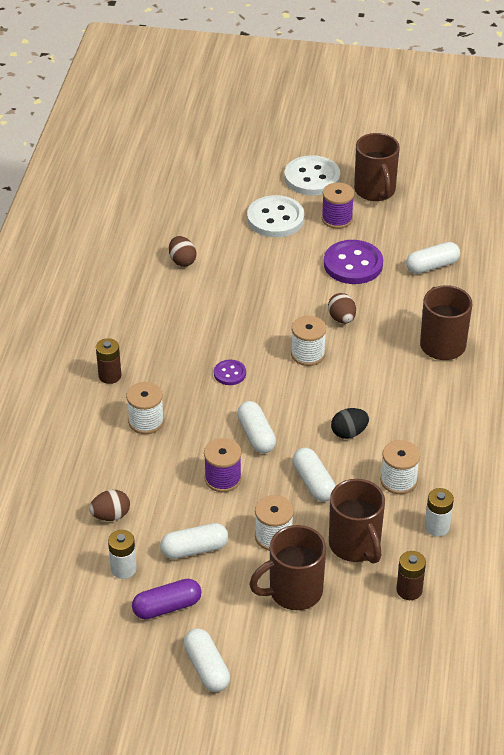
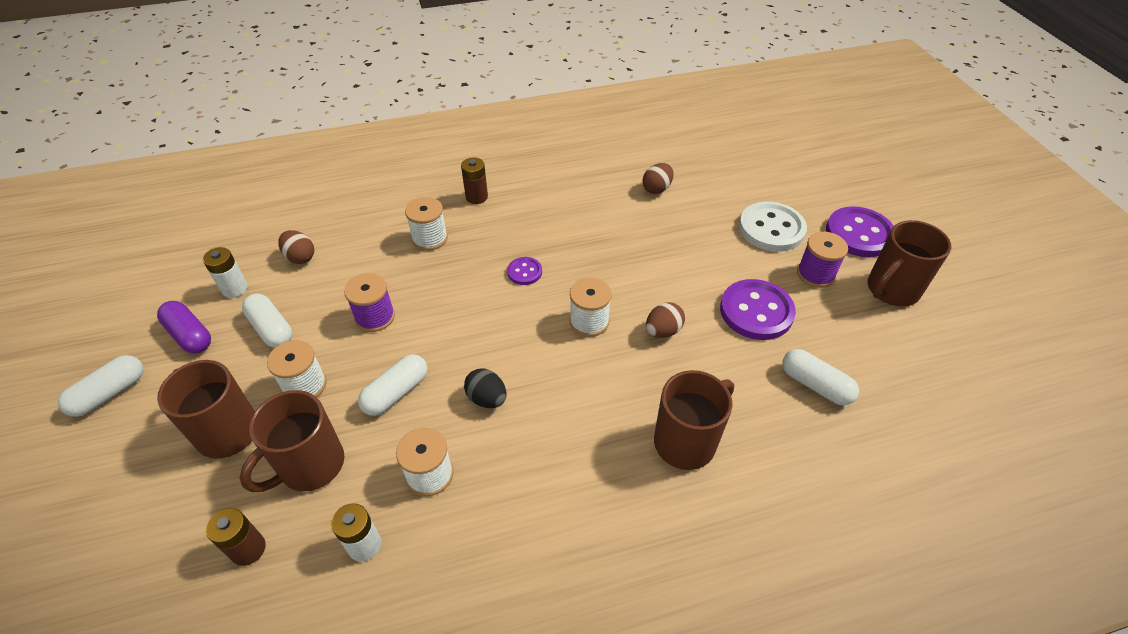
camera: 65 degrees right, 5 degrees up
white capsule [237,401,276,453] -> none
white button [284,155,340,196] -> purple button [826,206,894,257]

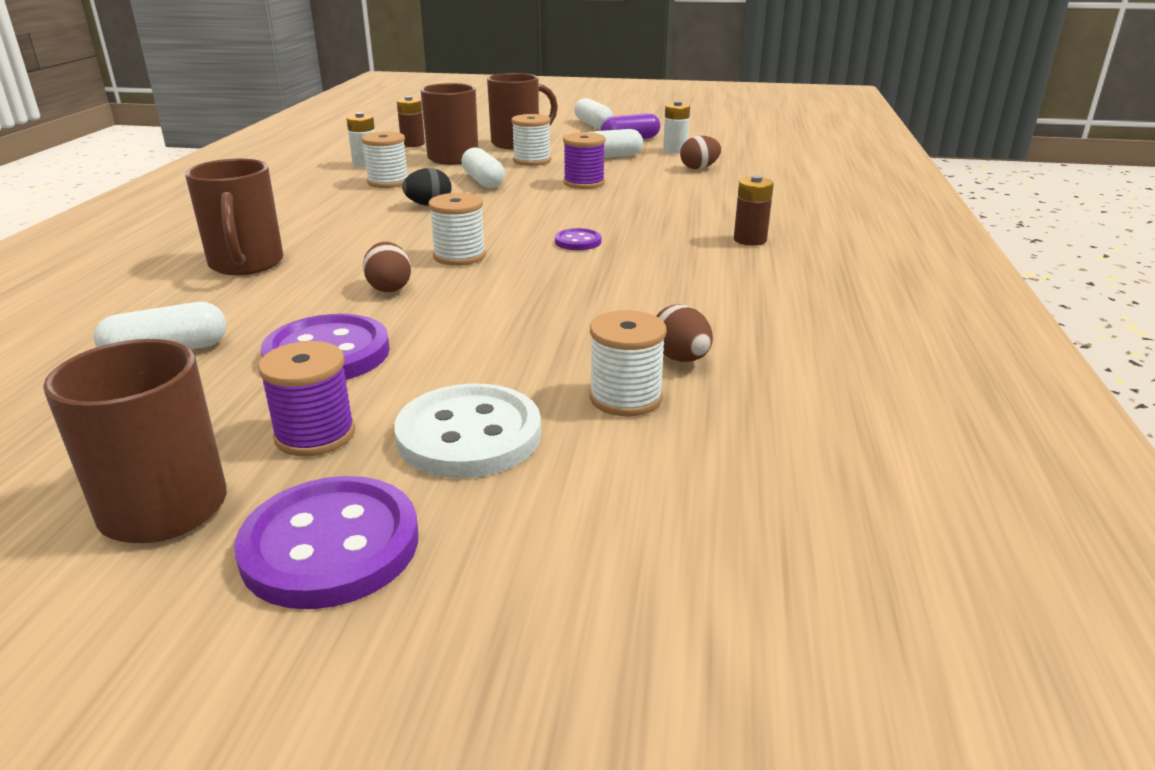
camera: 115 degrees right, 20 degrees down
white spool [405,197,448,251] -> white spool moved to [589,310,667,416]

